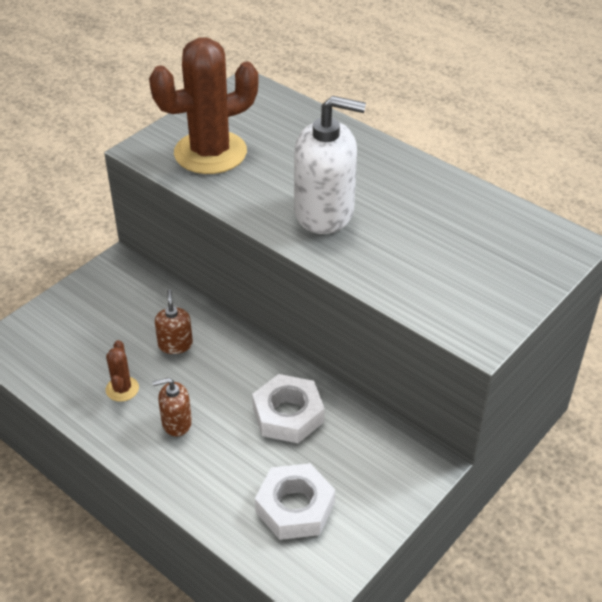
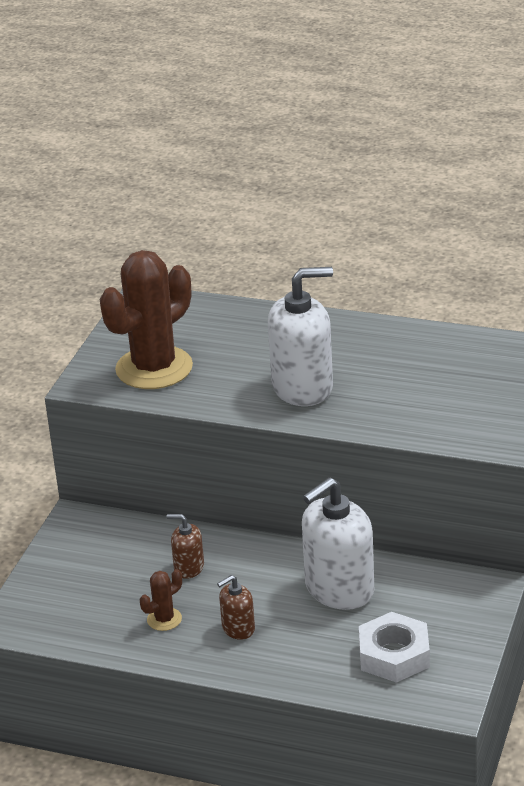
camera: 20 degrees left, 10 degrees down
brown cactus [106,340,139,402] -> brown cactus turned 75 degrees clockwise [140,569,182,631]
brown soap dispenser [155,289,193,354] -> brown soap dispenser turned 45 degrees counterclockwise [167,514,204,579]
white nut [252,374,325,443] -> white soap dispenser [302,477,374,610]

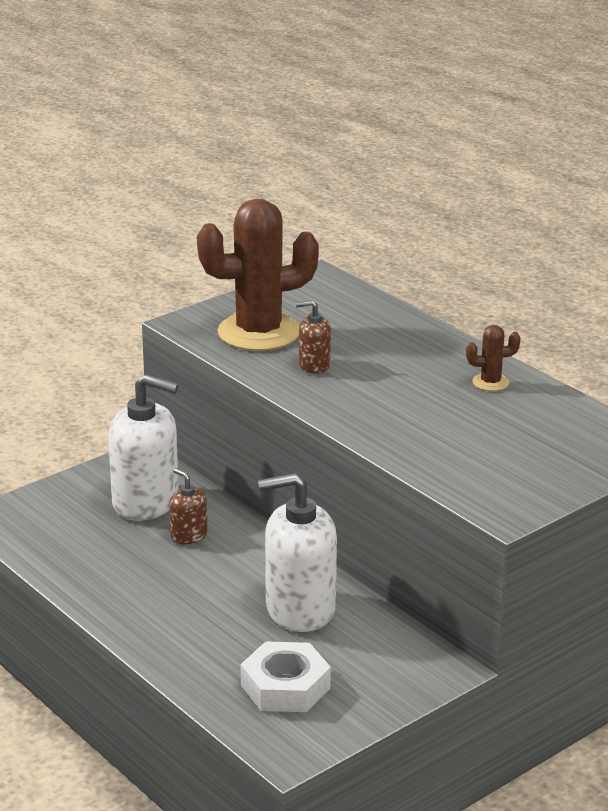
camera: 30 degrees right, 5 degrees down
brown cactus [140,569,182,631] -> brown cactus moved to [466,325,520,391]
brown soap dispenser [217,575,255,640] -> brown soap dispenser moved to [296,300,331,374]
white soap dispenser [268,267,333,406] -> white soap dispenser moved to [108,374,179,521]

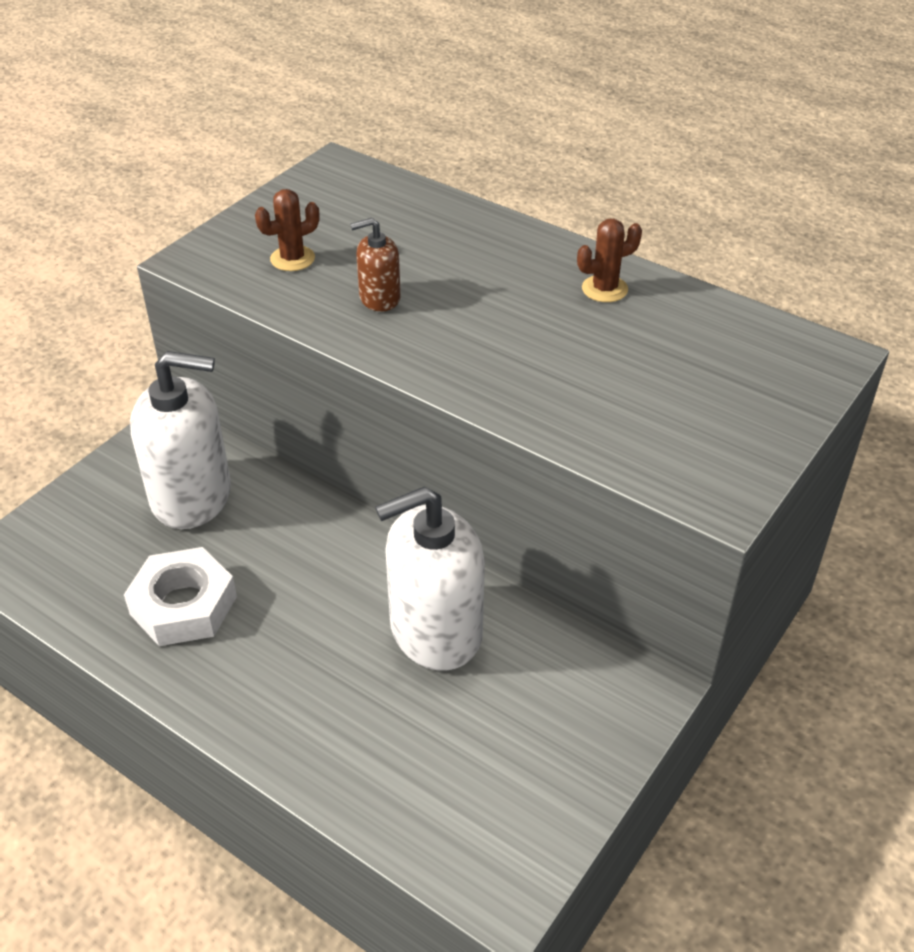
camera: 15 degrees left, 15 degrees up
brown soap dispenser [169,468,208,544] -> none
brown cactus [197,199,319,351] -> brown cactus [255,189,320,271], size x0.42
white nut [241,641,331,712] -> white nut moved to [124,547,237,646]

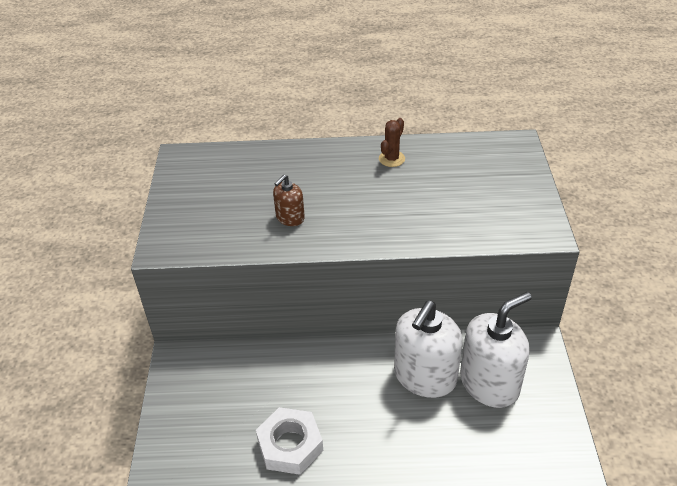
camera: 35 degrees left, 0 degrees up
white soap dispenser [130,351,231,529] -> white soap dispenser moved to [460,292,532,408]
brown cactus [255,189,320,271] -> none

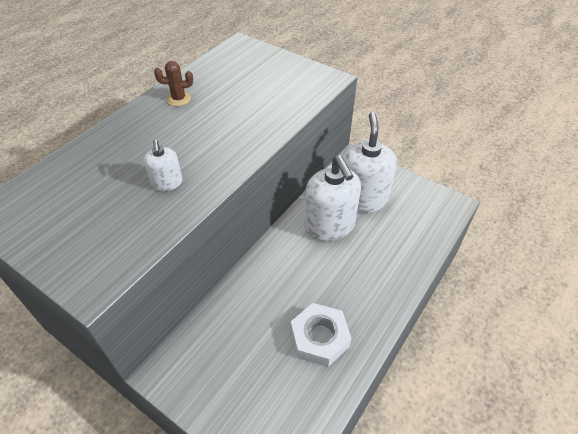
camera: 55 degrees left, 5 degrees up
brown soap dispenser [273,174,305,226] -> white soap dispenser [144,140,182,191]
brown cactus [379,118,405,167] -> brown cactus turned 75 degrees counterclockwise [154,61,193,106]

